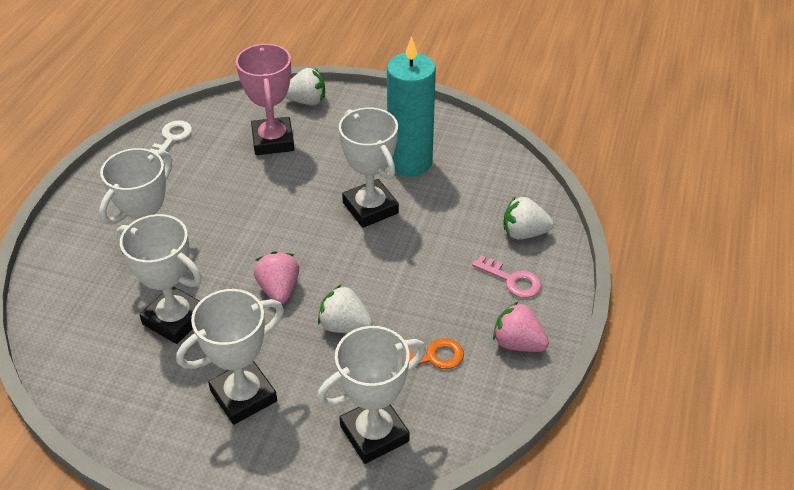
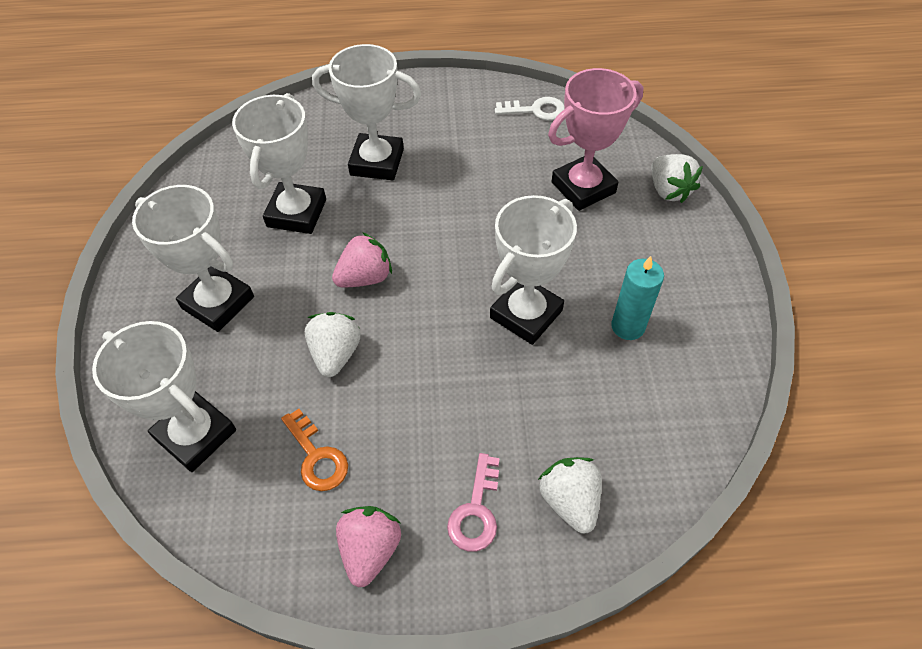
camera: 70 degrees right, 10 degrees up
turquoise candle [387,37,436,176] -> turquoise candle [611,256,664,340], size x0.56

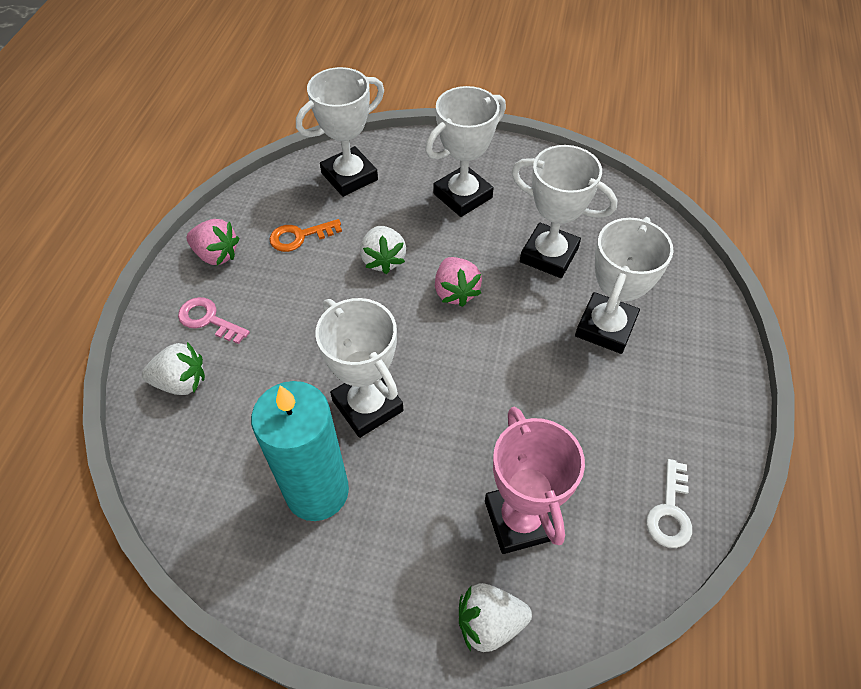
camera: 105 degrees right, 0 degrees up
white strawberry [305,312,361,377] -> white strawberry turned 60 degrees clockwise [360,226,406,274]
turquoise candle [611,256,664,340] -> turquoise candle [251,381,349,521], size x1.78

